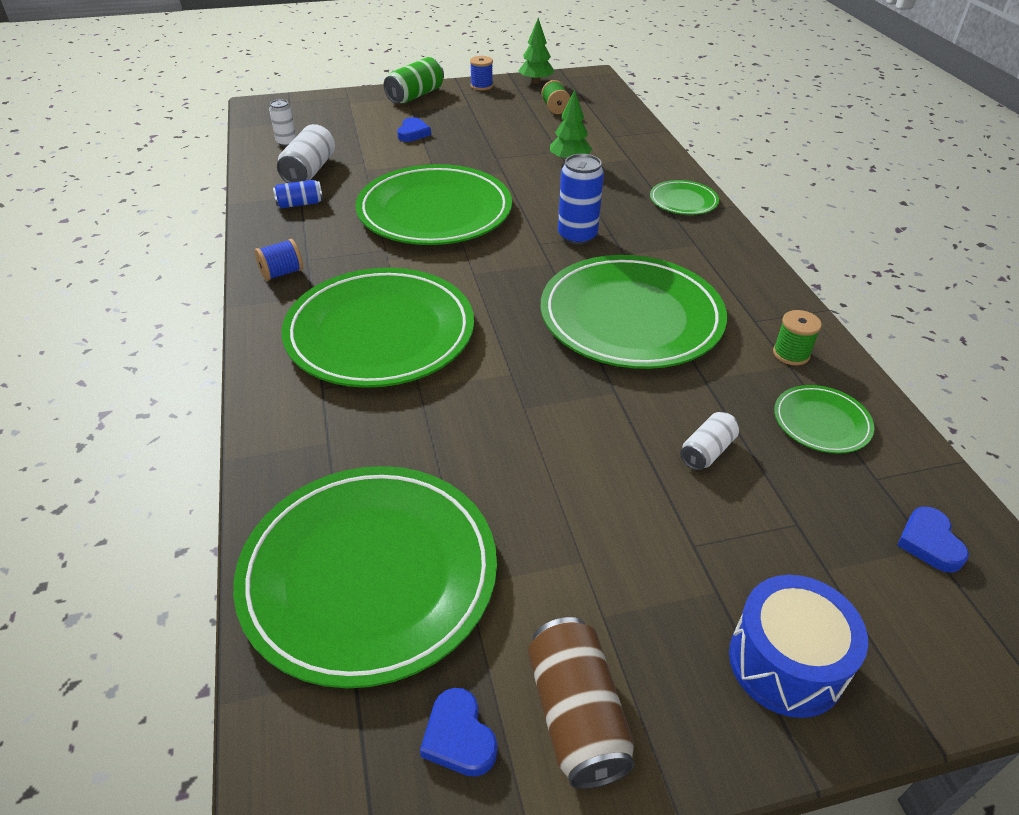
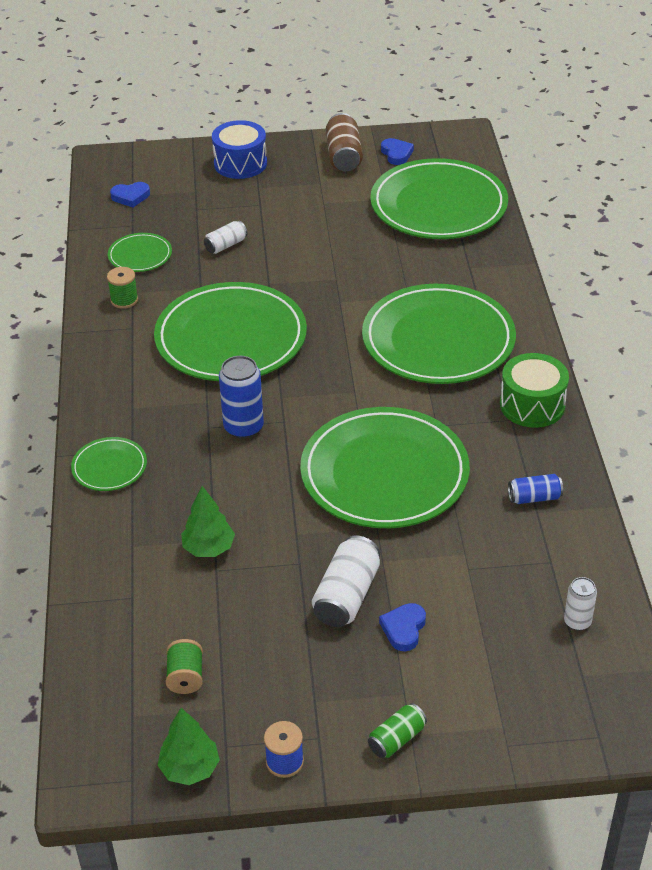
camera: 170 degrees left, 0 degrees up
blue spool [255,239,303,281] -> green drum [500,353,569,428]
white can [277,124,335,183] -> white can moved to [312,535,380,627]
green can [384,57,444,104] -> green can [368,703,427,758], size x0.60
blue heart [897,507,969,573] -> blue heart turned 75 degrees clockwise [110,182,150,207]

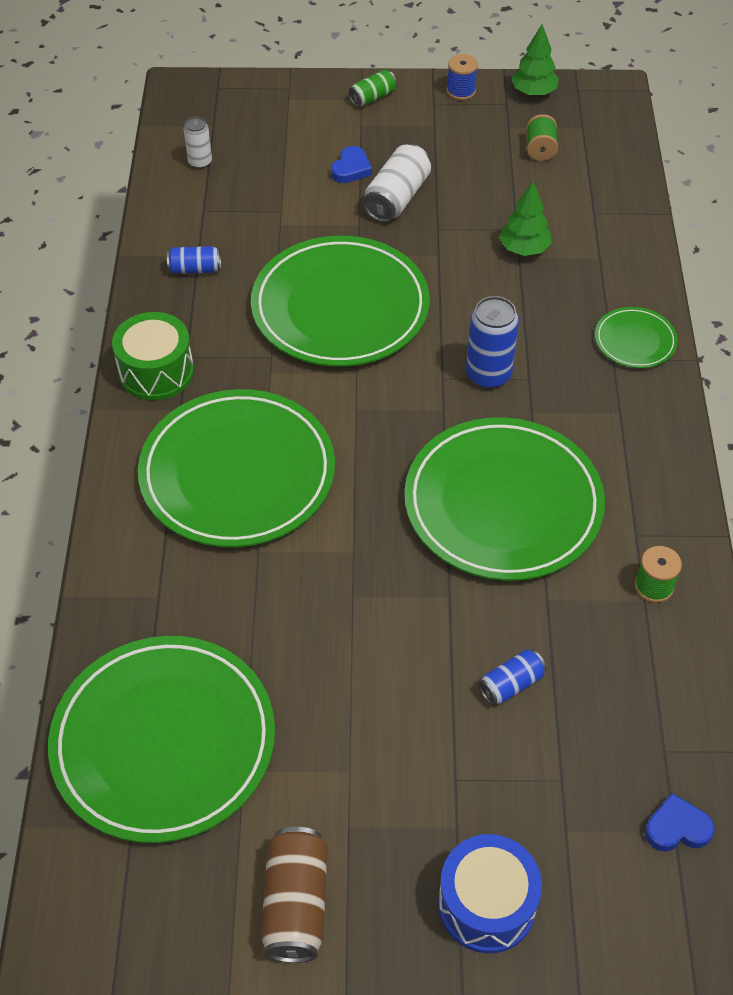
camera: 175 degrees left, 10 degrees up
green plate [108,233,172,272] -> none
white can [204,221,247,254] -> blue can [479,649,547,705]
blue heart [381,138,414,165] -> none

